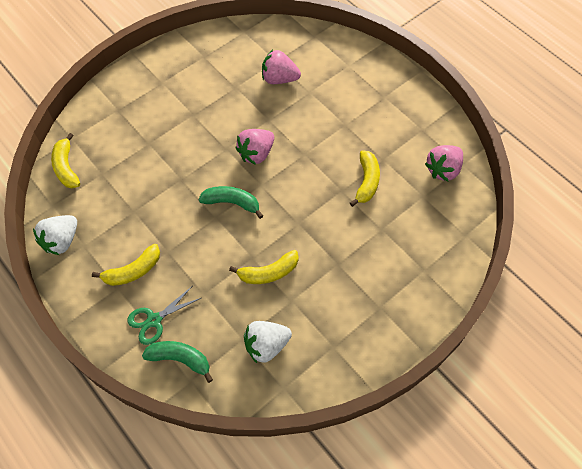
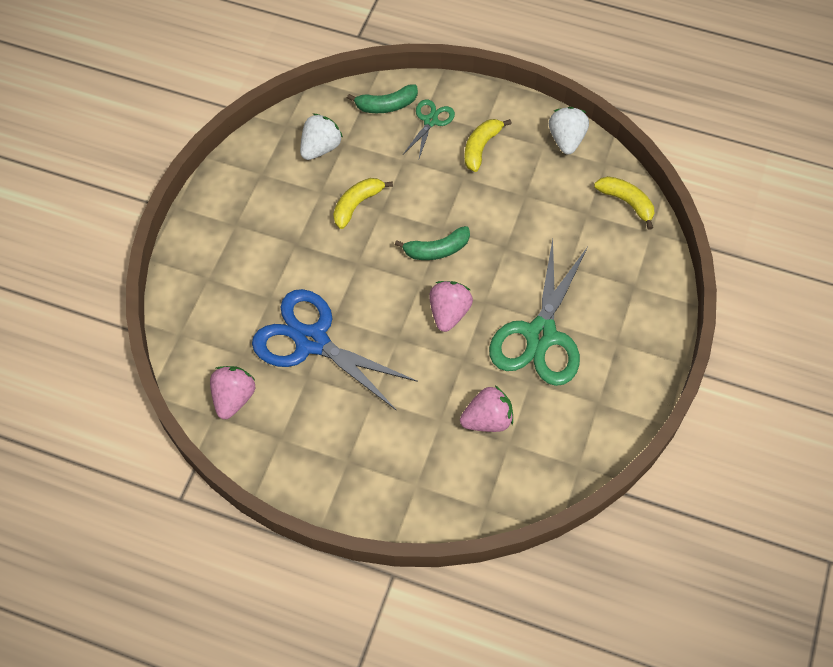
camera: 150 degrees right, 0 degrees up
yellow banana [350,150,380,207] -> blue scissors [252,289,418,411]
none -> green scissors [489,239,588,386]

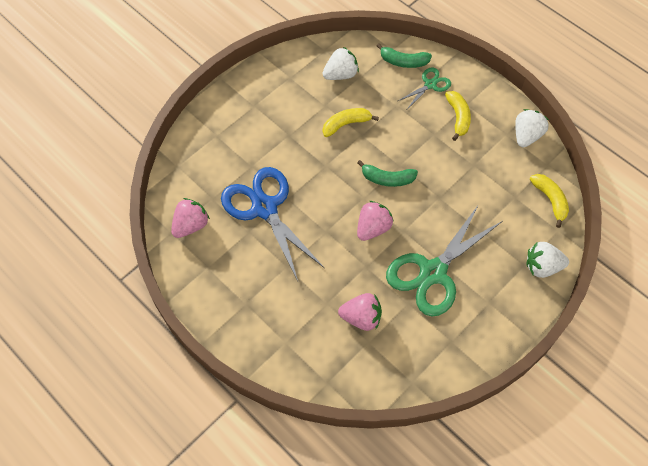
camera: 25 degrees right, 0 degrees up
yellow banana [464,119,512,172] -> yellow banana turned 120 degrees clockwise [445,91,471,141]
none -> white strawberry [526,242,569,278]

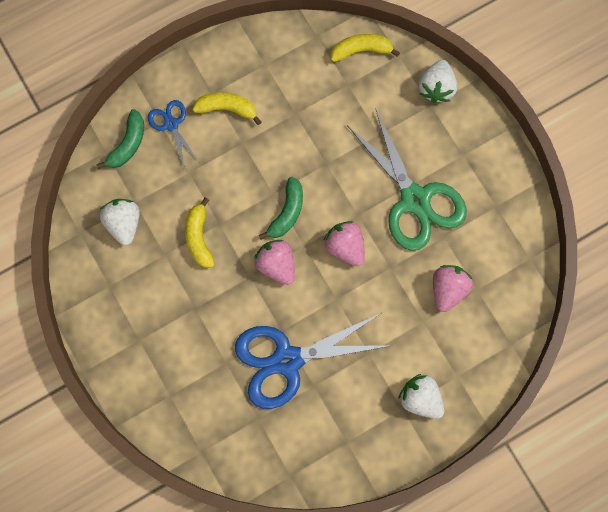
camera: 75 degrees left, 15 degrees up
pink strawberry [171,198,210,238] -> pink strawberry moved to [254,240,295,285]
green scissors [398,68,451,109] -> blue scissors [148,100,199,166]
white strawberry [515,109,549,147] -> white strawberry moved to [398,374,444,419]

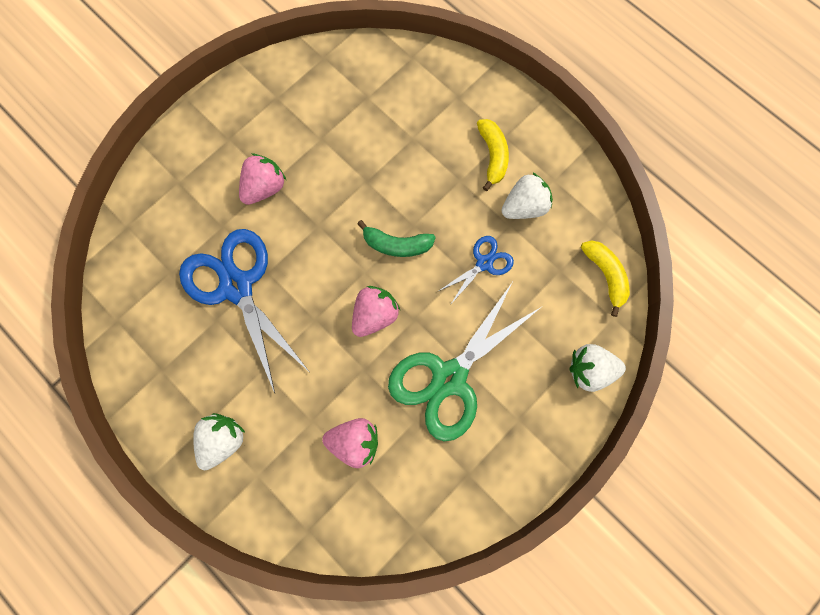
camera: 75 degrees right, 0 degrees up
green banana [97,109,144,169] -> none
white strawberry [100,199,140,245] -> white strawberry moved to [501,172,553,219]
blue scissors [148,100,199,166] -> blue scissors moved to [437,236,514,305]
yellow banana [185,197,215,268] -> none
pink strawberry [254,240,295,285] -> pink strawberry moved to [239,154,286,205]

